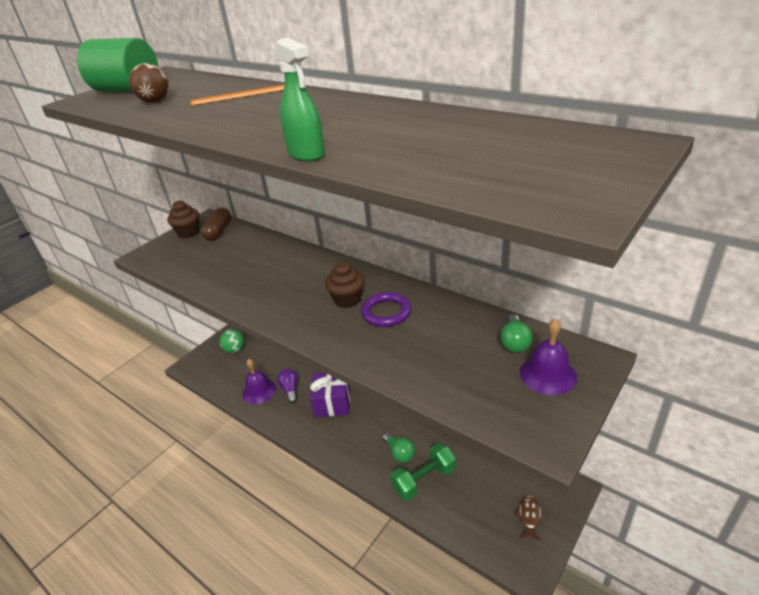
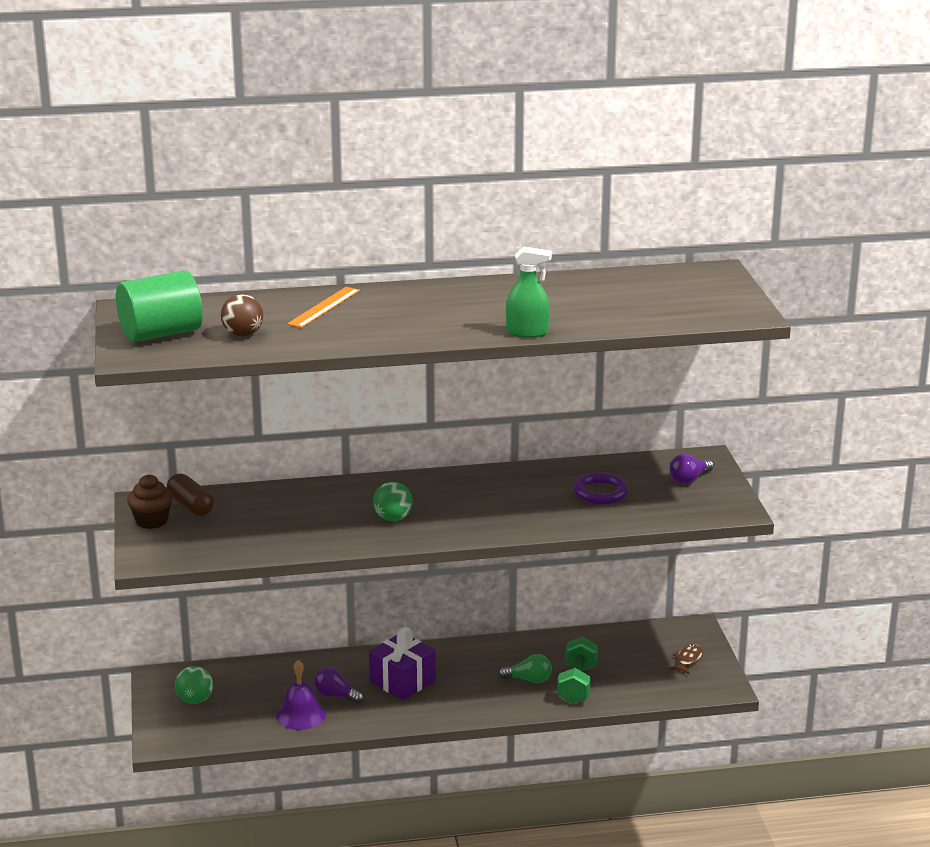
camera: 50 degrees left, 10 degrees down
brown cupcake [325,262,365,308] -> none
purple ring [361,292,411,327] -> purple ring moved to [573,472,628,504]
green light bulb [500,314,533,353] -> none
brown fish [514,496,541,541] -> brown fish turned 60 degrees clockwise [670,644,703,674]
purple bell [520,319,577,395] -> purple light bulb [669,454,714,484]
none -> green ball [373,482,413,521]

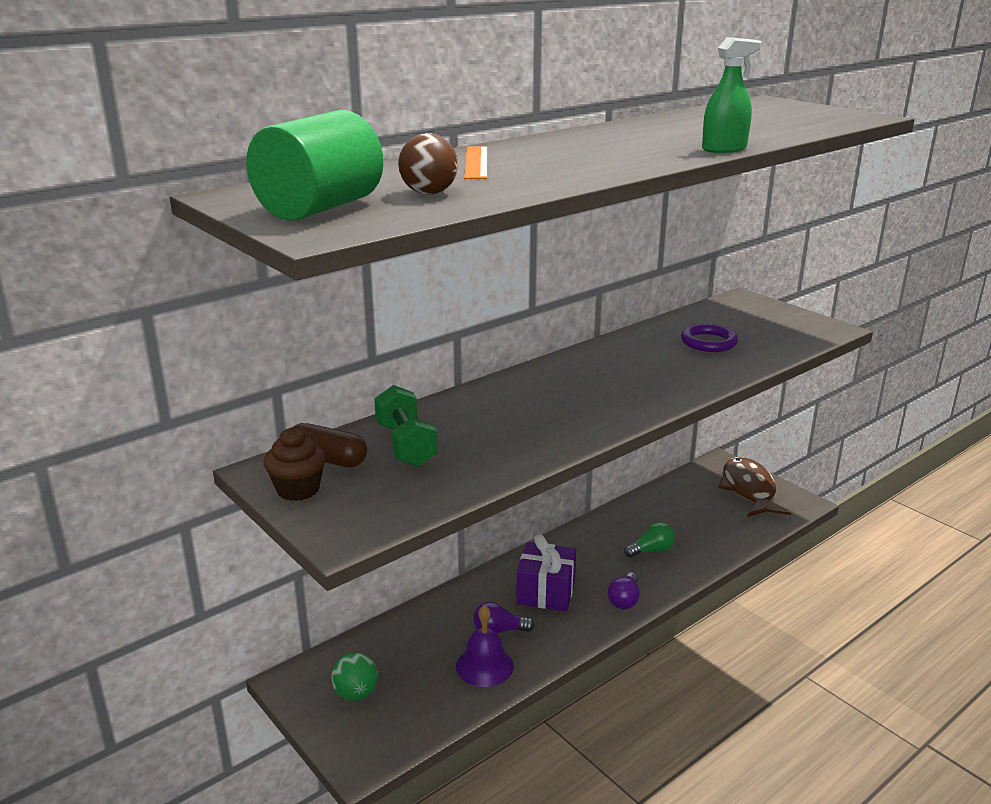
camera: 30 degrees left, 0 degrees up
green ball [373,482,413,521] -> none
green dumbbell [557,636,598,704] -> green dumbbell moved to [374,385,438,467]
purple light bulb [669,454,714,484] -> purple light bulb moved to [608,572,640,609]
brown fish [670,644,703,674] -> brown fish [718,457,791,517], size x2.23

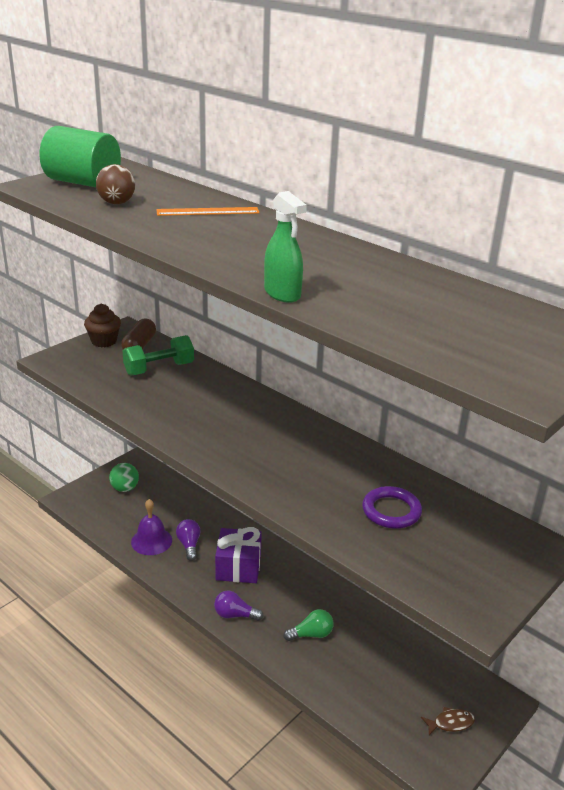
camera: 80 degrees right, 5 degrees up
green light bulb [624,522,675,557] -> green light bulb turned 75 degrees counterclockwise [283,609,334,641]
brown fish [718,457,791,517] -> brown fish [421,707,475,736], size x0.45

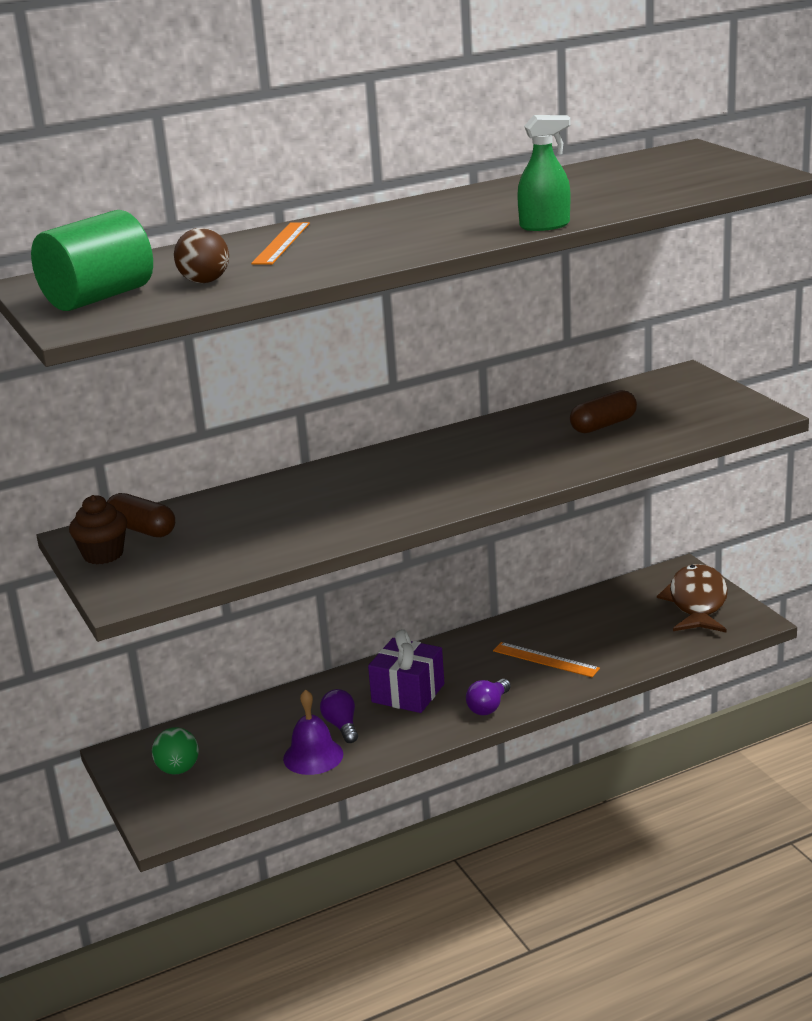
camera: 65 degrees left, 5 degrees down
green dumbbell [123,335,194,375] -> none
purple light bulb [176,519,201,561] -> purple light bulb turned 60 degrees clockwise [320,689,358,743]
green light bulb [283,609,334,641] -> orange ruler [493,642,600,677]
purple ring [362,486,422,529] -> brown capsule [570,390,637,433]
brown fish [421,707,475,736] -> brown fish [657,564,728,633], size x2.23

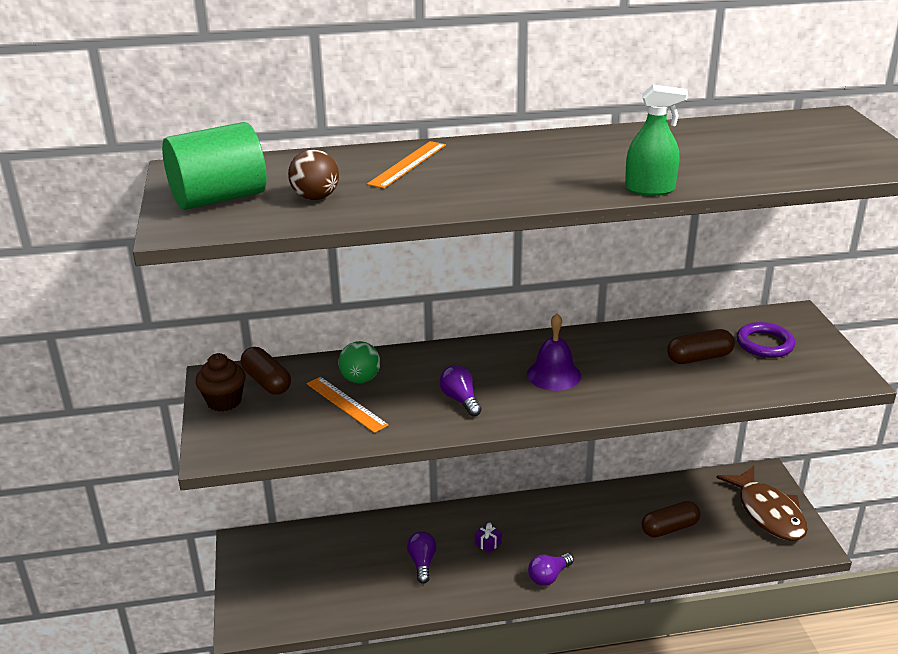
camera: 15 degrees right, 5 degrees up
green ball [152,727,199,774] -> green ball moved to [338,341,381,383]
purple bell [283,689,343,775] -> purple bell moved to [527,314,581,391]
purple gift [368,629,444,713] -> purple gift [475,523,502,553], size x0.41
orange ruler [493,642,600,677] -> orange ruler moved to [307,377,388,433]
brown fish [657,564,728,633] -> brown fish turned 135 degrees clockwise [716,466,808,541]
none -> purple light bulb [439,365,482,417]
none -> brown capsule [642,501,701,537]
none -> purple ring [737,322,795,358]

